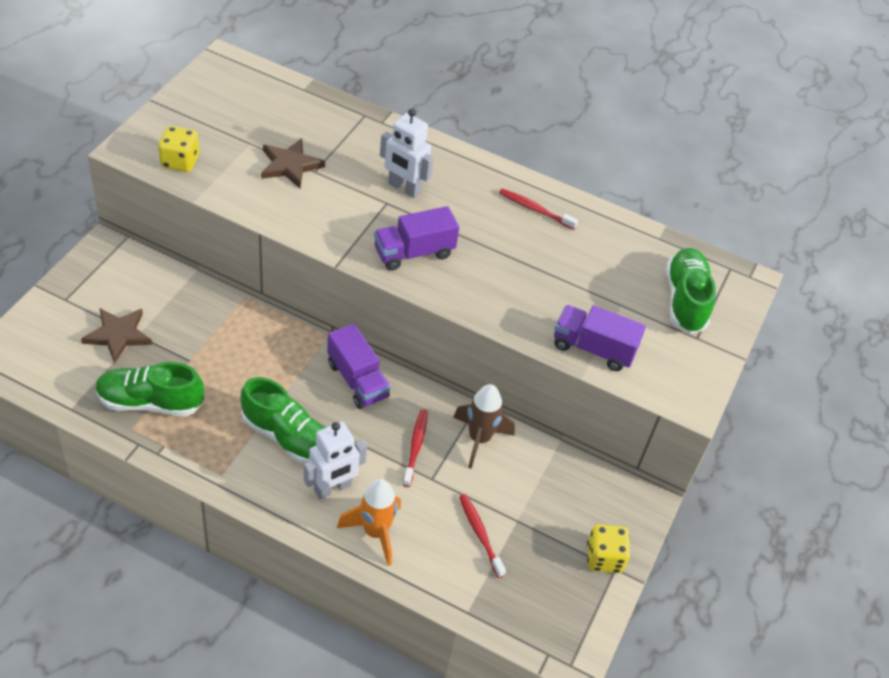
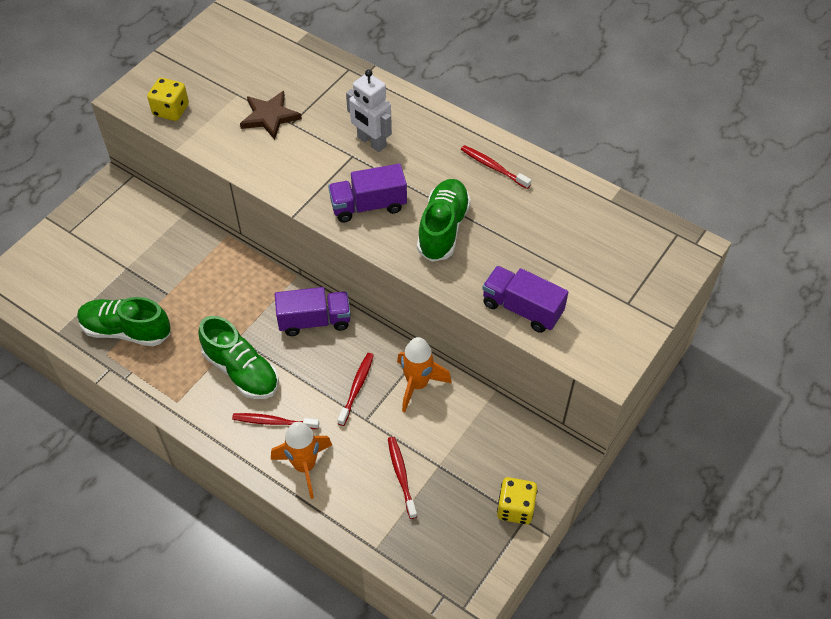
camera: 15 degrees right, 5 degrees up
brown star [81,308,152,364] -> none
white robot [304,422,367,499] -> red toothbrush [232,413,319,429]
purple truck [327,324,390,409] -> purple truck turned 75 degrees counterclockwise [275,287,351,336]
brown rocket [453,384,515,469] -> orange rocket [397,337,452,412]
green shoe [666,248,716,334] -> green shoe moved to [417,179,471,262]

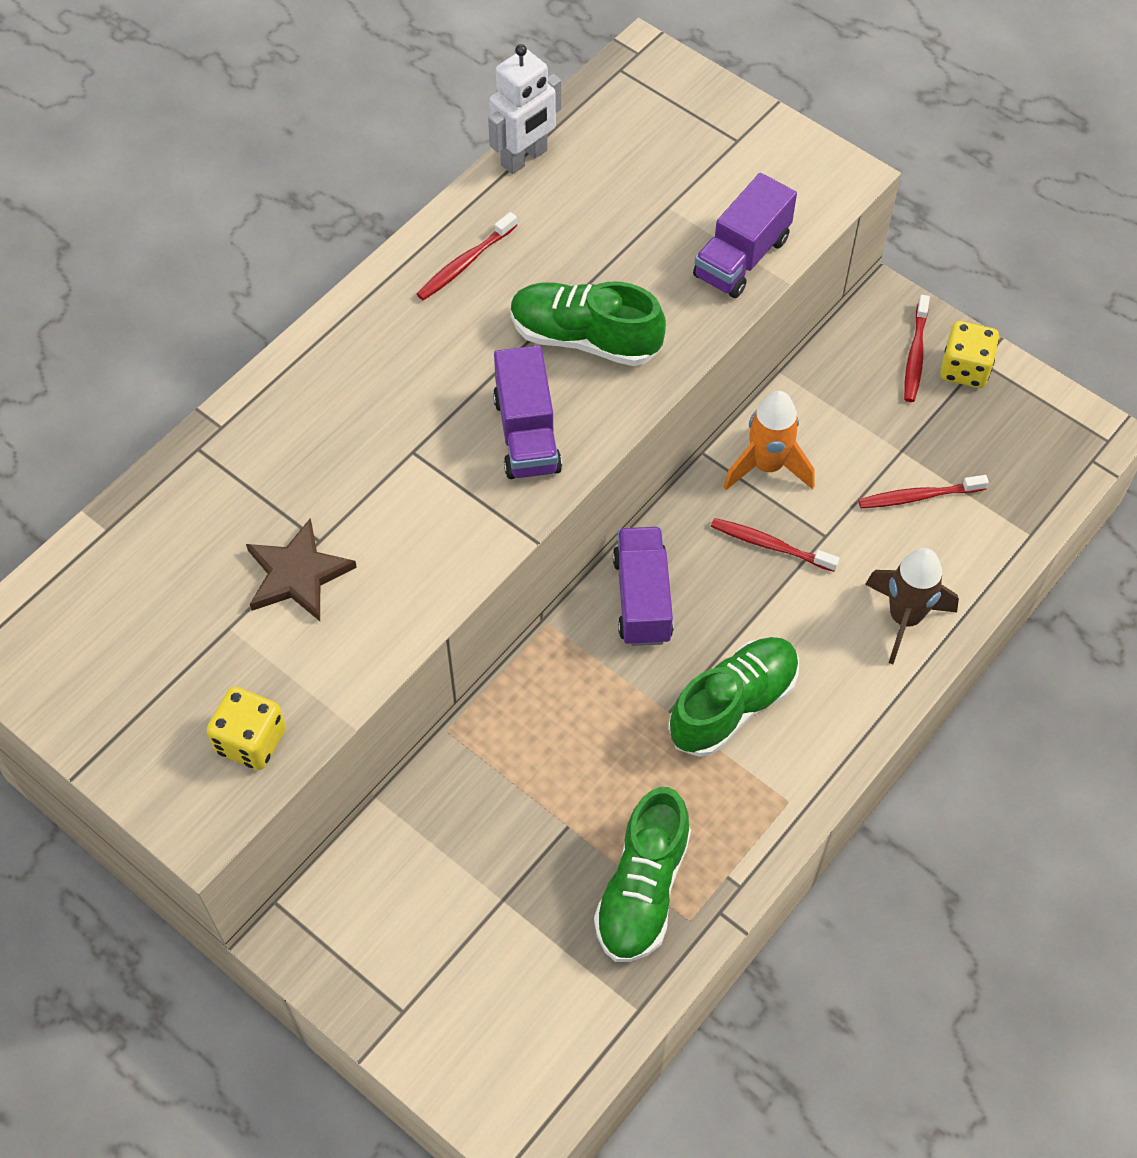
camera: 85 degrees left, 5 degrees up
red toothbrush [232,413,319,429] -> red toothbrush moved to [904,295,930,402]
orange rocket [271,422,332,499] -> brown rocket [865,548,959,664]
white robot [346,69,392,152] -> white robot moved to [488,44,562,174]

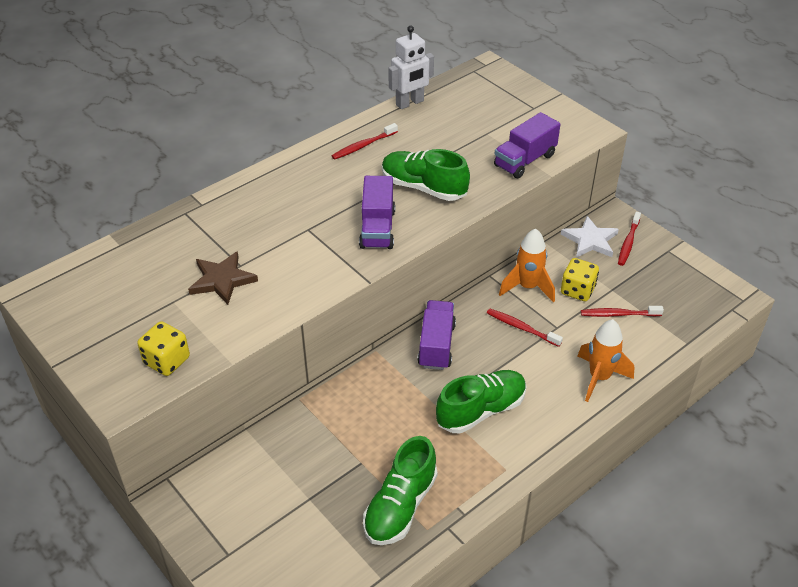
camera: 10 degrees right, 15 degrees down
brown rocket [865,548,959,664] -> orange rocket [578,319,634,402]
yellow dice [940,321,999,388] -> yellow dice moved to [561,258,599,301]
none -> white star [561,216,619,258]

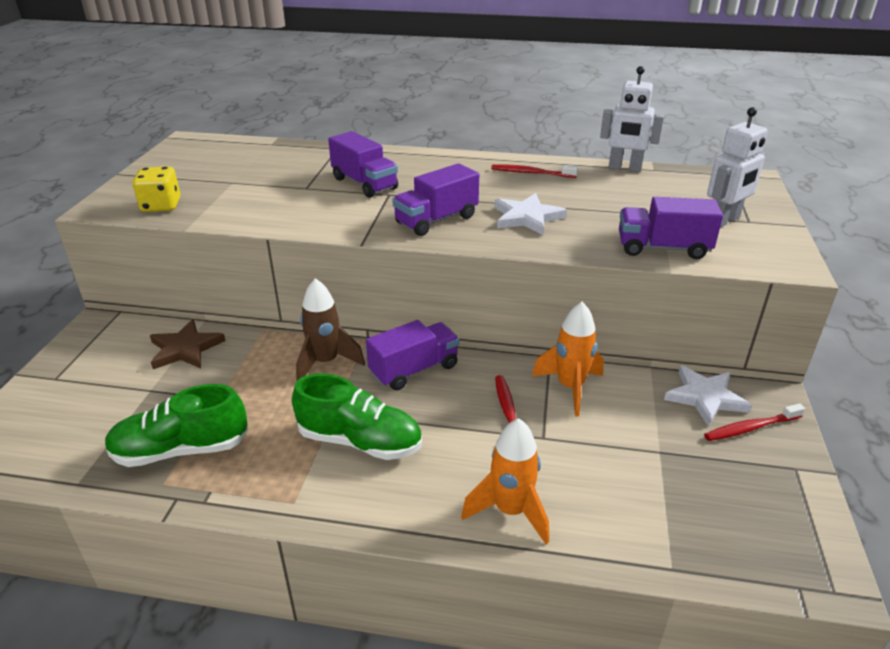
camera: 50 degrees right, 10 degrees down
brown star [188,251,258,305] -> brown star moved to [150,319,225,369]
green shoe [382,149,470,201] -> white star [495,193,567,235]
yellow dice [561,258,599,301] -> none
red toothbrush [581,306,664,317] -> none
none -> brown rocket [296,278,365,380]
none -> purple truck [328,131,398,198]
none -> white robot [707,107,768,227]

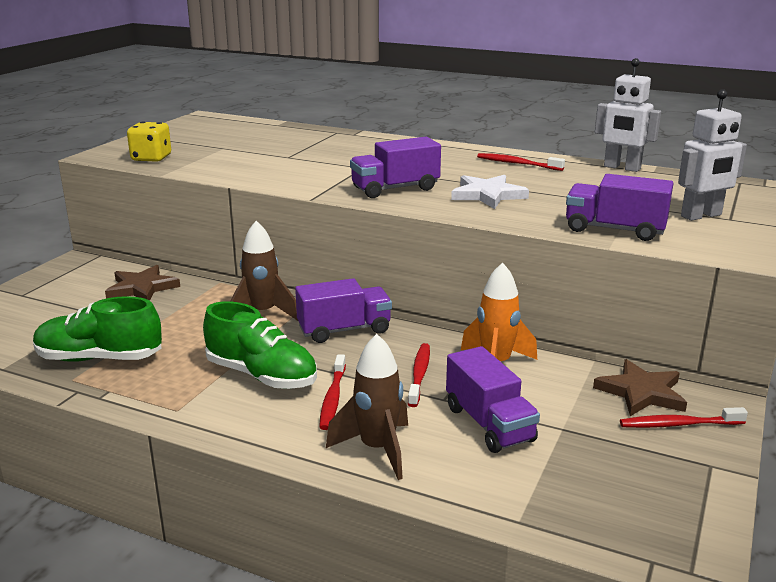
camera: 15 degrees right, 10 degrees down
purple truck [328,131,398,198] -> purple truck moved to [446,346,540,453]
orange rocket [461,418,549,544] -> brown rocket [326,334,408,480]
white star [664,365,752,426] -> brown star [593,359,687,416]
none -> red toothbrush [319,354,346,430]

